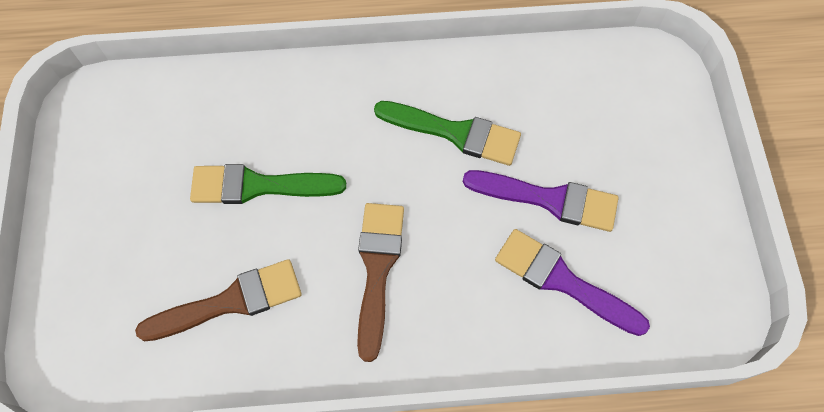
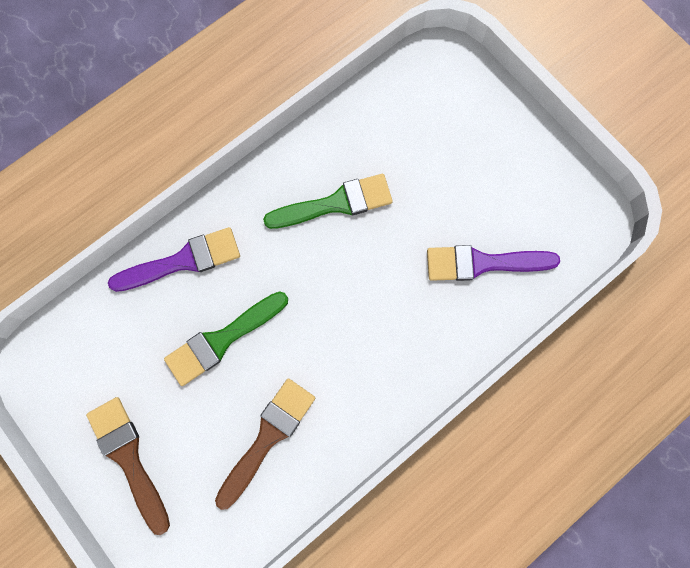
camera: 35 degrees left, 10 degrees up
brown brush [357,203,404,362] -> brown brush moved to [86,397,170,535]
purple brush [463,170,618,232] -> purple brush moved to [108,227,240,292]

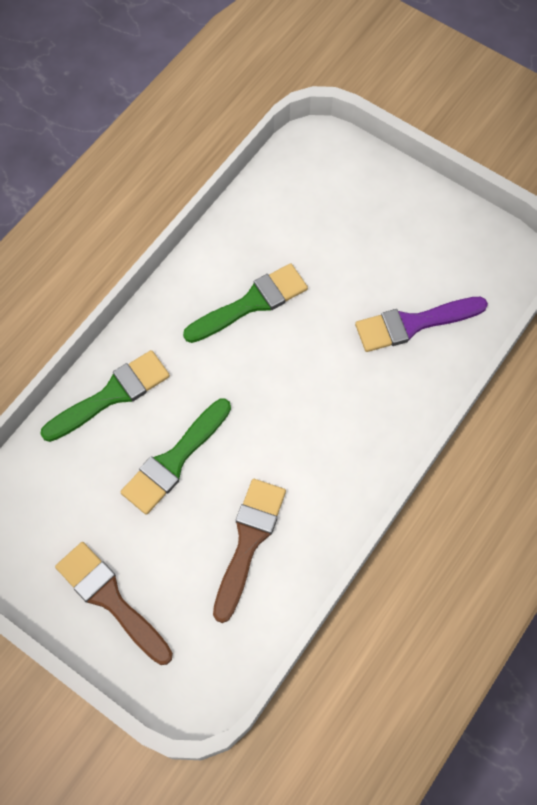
camera: 15 degrees left, 10 degrees down
purple brush [108,227,240,292] -> green brush [40,350,170,442]

